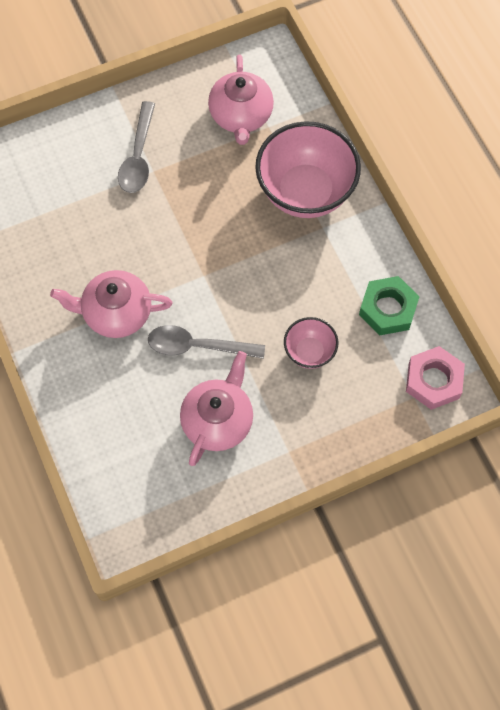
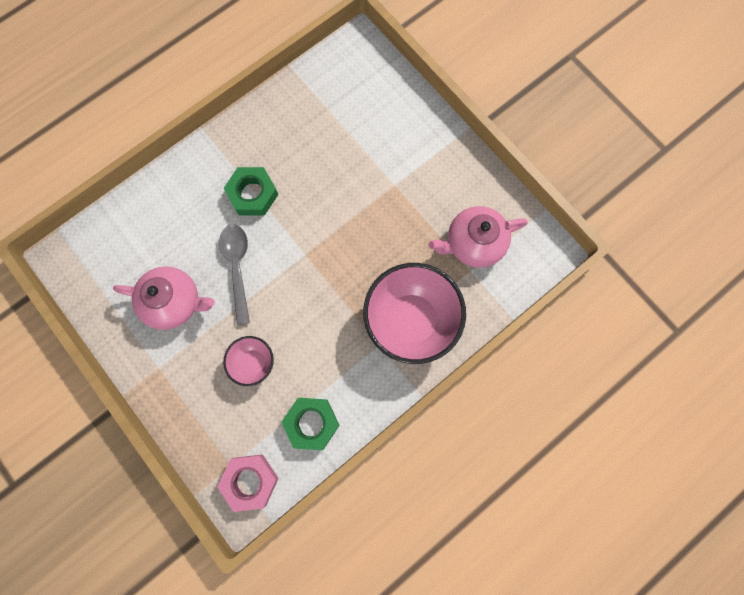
camera: 75 degrees right, 10 degrees up
pink teapot [50,270,172,338] -> green nut [224,167,279,215]
grey spoon [118,101,155,193] -> none

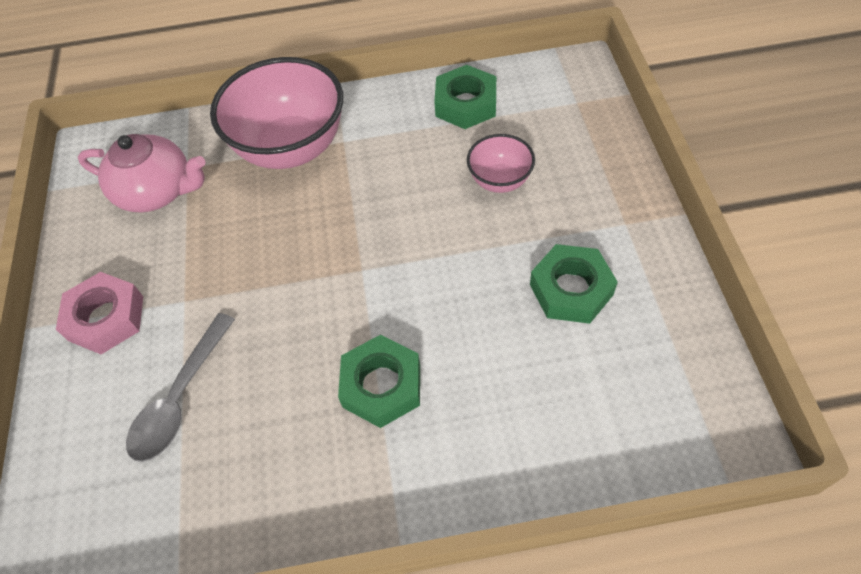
camera: 145 degrees left, 20 degrees down
pink teapot [113,266,215,330] -> green nut [530,244,618,324]
pink nut [217,454,279,512] -> pink nut moved to [56,272,143,354]
grey spoon [219,224,250,325] -> grey spoon moved to [126,313,235,462]

